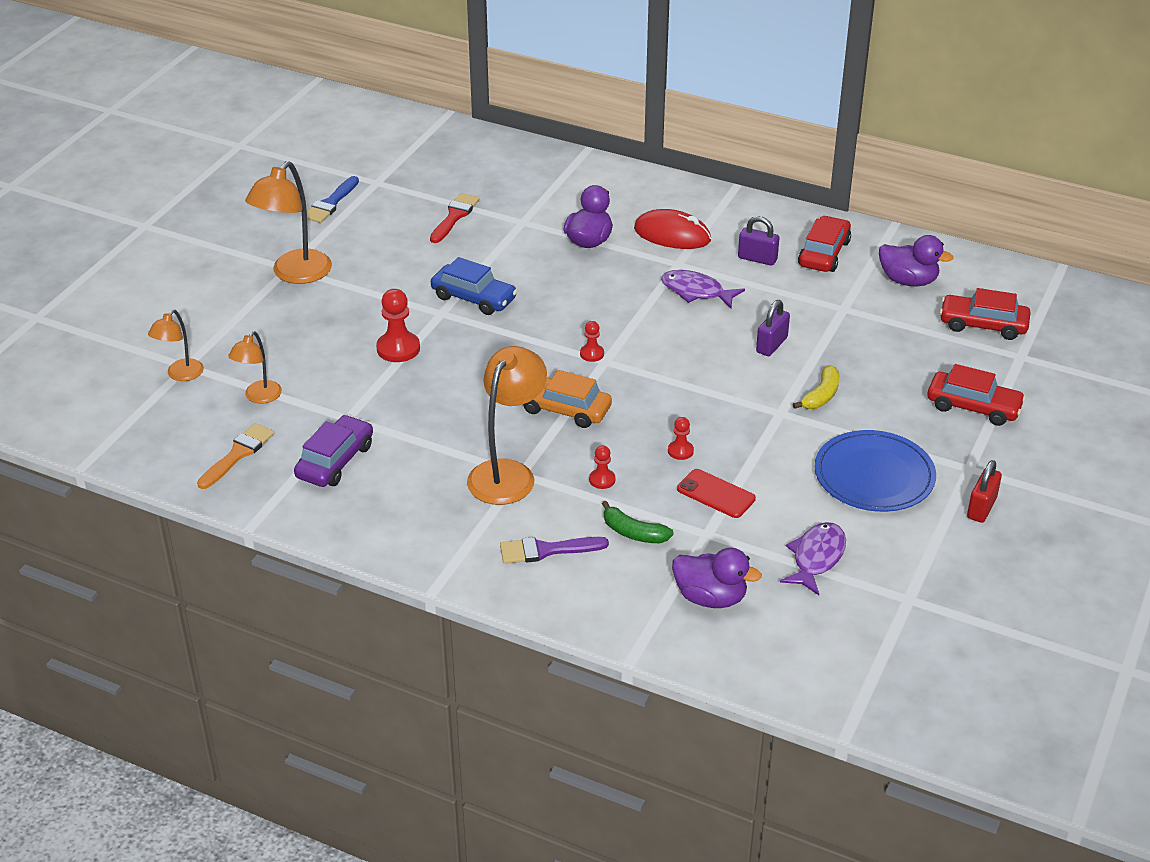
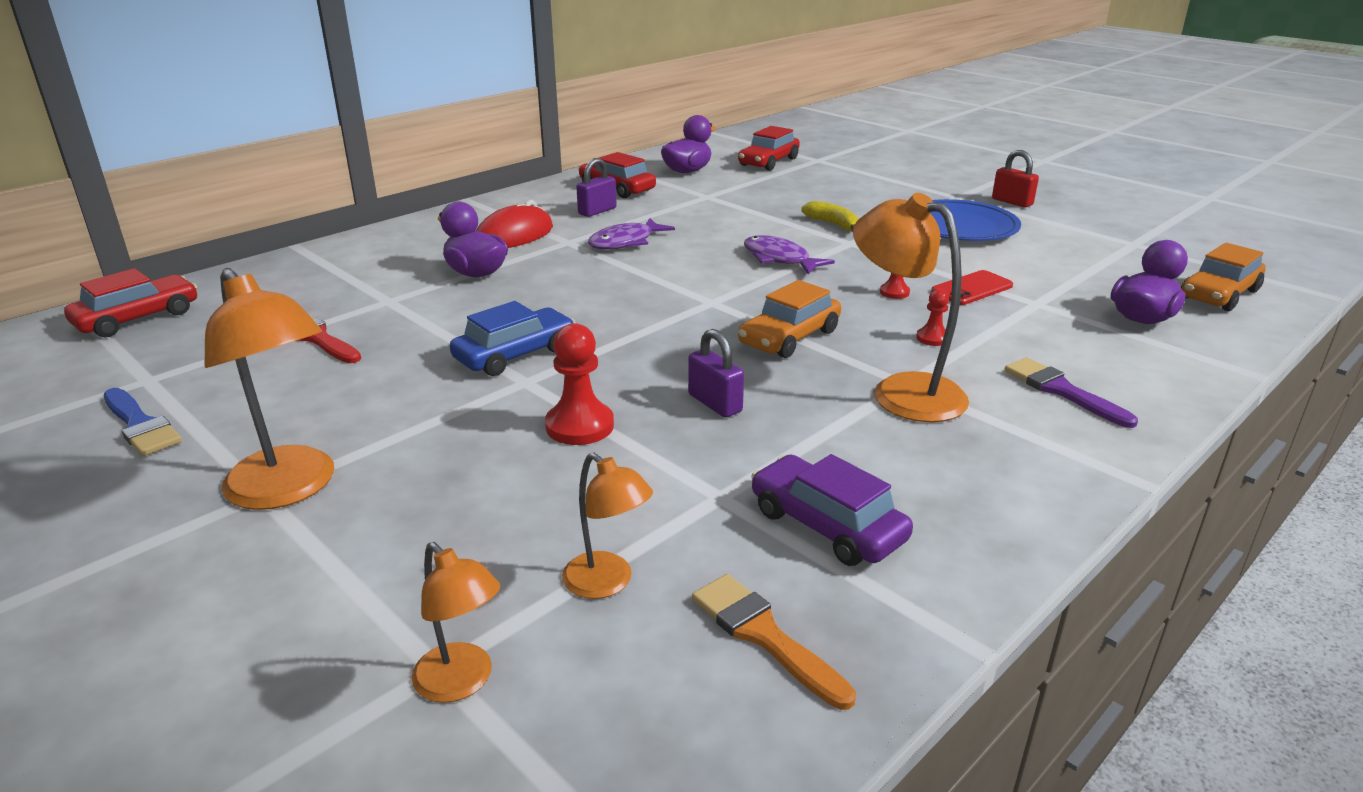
camera: 70 degrees left, 10 degrees down
purple brush [500,537,609,564] -> purple brush turned 135 degrees clockwise [1004,357,1138,428]
red pawn [580,321,604,362] -> none
green banana [602,501,674,543] -> none
purple padlock [756,300,790,356] -> purple padlock moved to [688,329,744,418]
purple fish [780,522,846,595] -> purple fish moved to [744,235,835,274]
red car [927,364,1026,426] -> red car moved to [64,268,198,337]
none -> orange car [1181,243,1266,311]

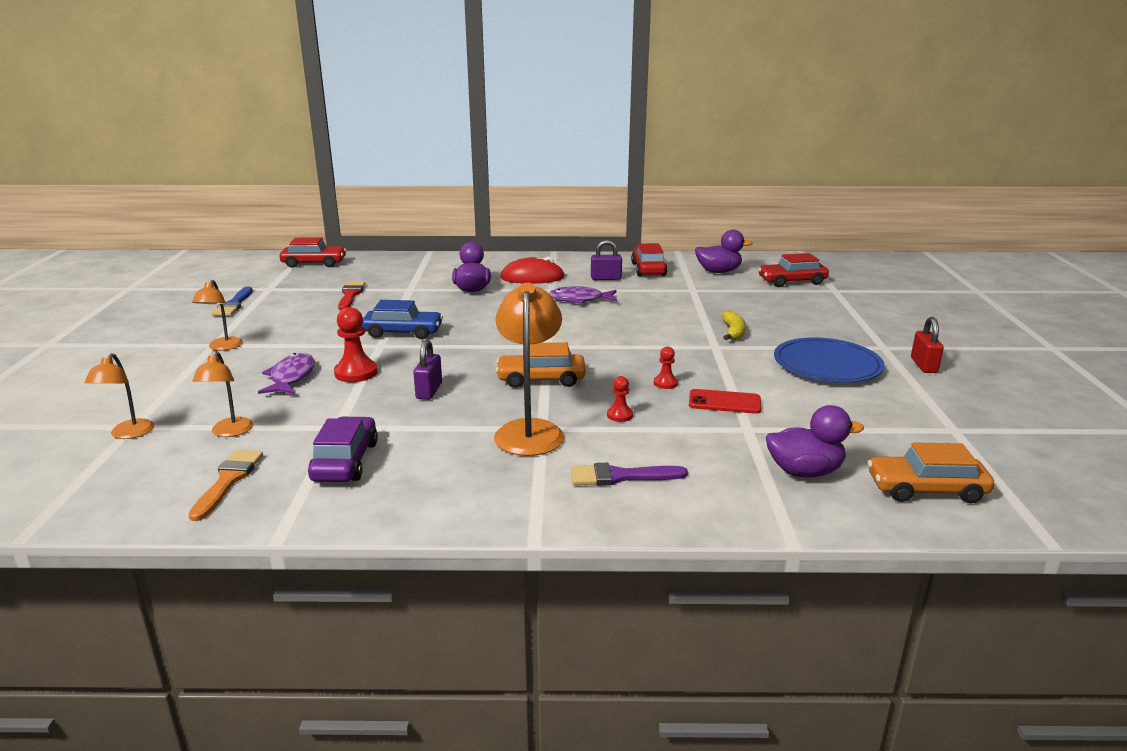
camera: 45 degrees right, 5 degrees down
orange lamp [204,268,334,510] -> orange lamp [192,280,243,351], size x0.57
purple fish [744,235,835,274] -> purple fish moved to [258,353,315,394]
purple brush [1004,357,1138,428] -> purple brush turned 105 degrees counterclockwise [570,463,688,486]

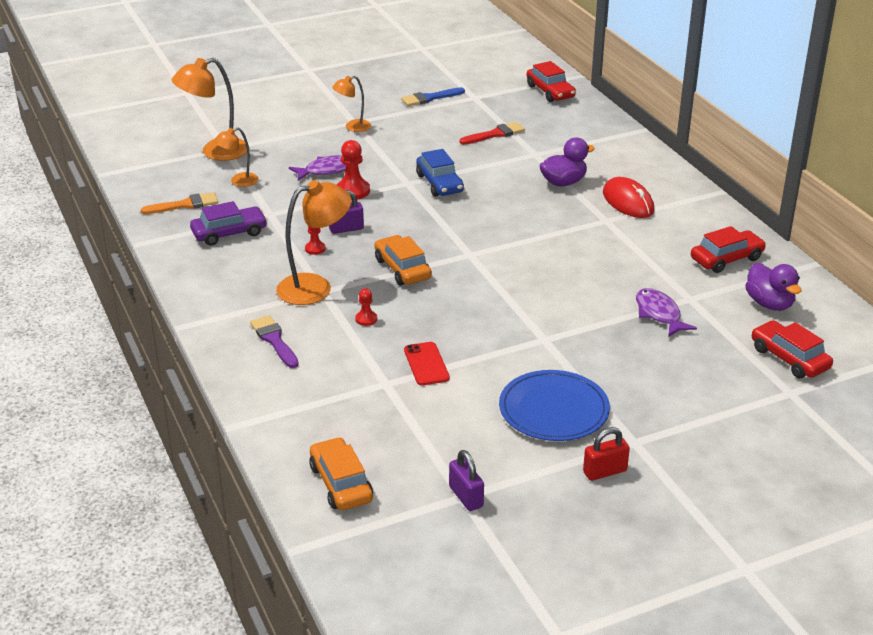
camera: 65 degrees right, 10 degrees up
orange lamp [85,353,154,439] -> orange lamp [172,58,249,161], size x1.76
purple fish [549,286,617,304] -> purple fish moved to [636,288,697,337]
purple padlock [591,240,622,280] -> purple padlock moved to [449,450,484,511]
red pawn [654,346,678,389] -> red pawn moved to [305,226,325,255]
yellow banana [722,310,746,340] -> none
purple duck [766,405,864,478] -> none

